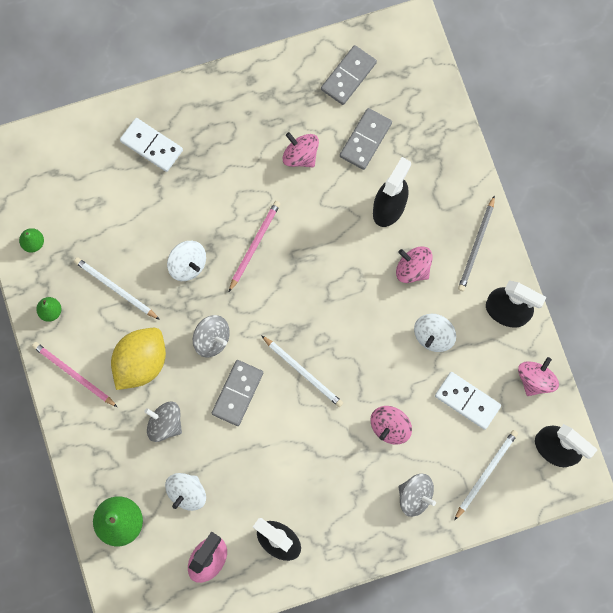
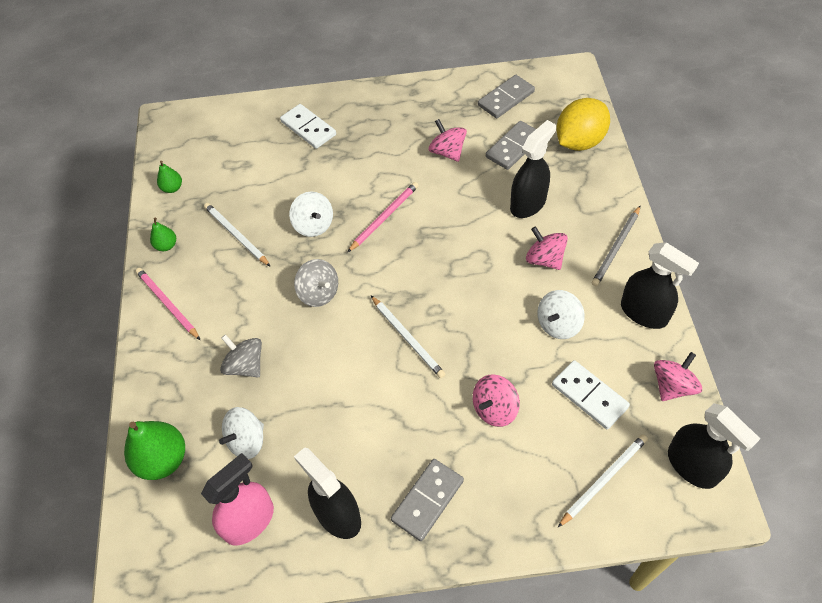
camera: 15 degrees right, 20 degrees down
yellow lemon [111,328,166,390] -> yellow lemon moved to [556,98,610,151]
grey domino [212,360,263,426] -> grey domino moved to [391,459,464,541]
grey spinning top [399,474,436,517] -> none

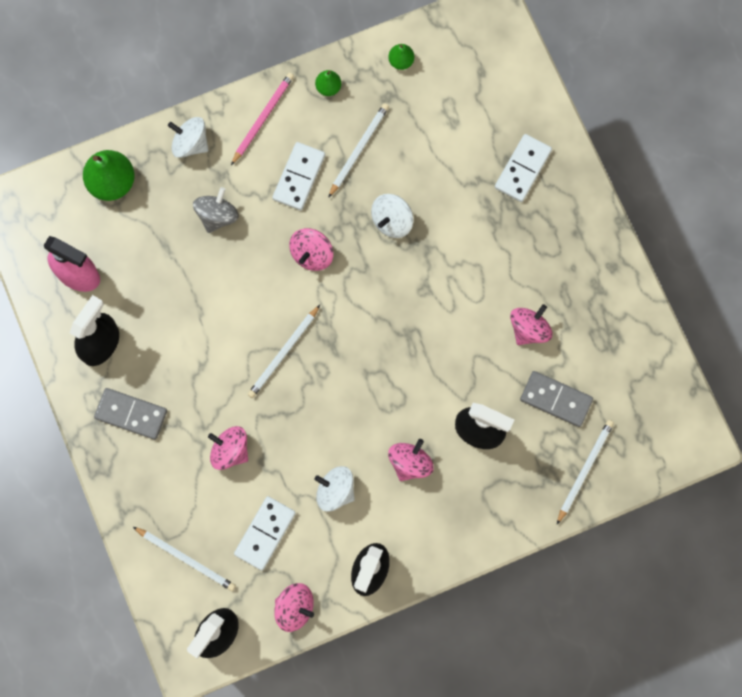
camera: 70 degrees right, 20 degrees up
white spinning top [219,407,264,459] -> white spinning top moved to [168,117,208,158]
grey spinning top [294,259,338,307] -> pink spinning top [289,228,333,271]
pink pencil [348,182,419,252] -> none
grey domino [478,75,535,118] -> none
yellow lemon [556,98,610,151] -> white pencil [557,420,614,524]
grey pencil [592,206,640,286] -> none
none -> white domino [272,142,325,210]

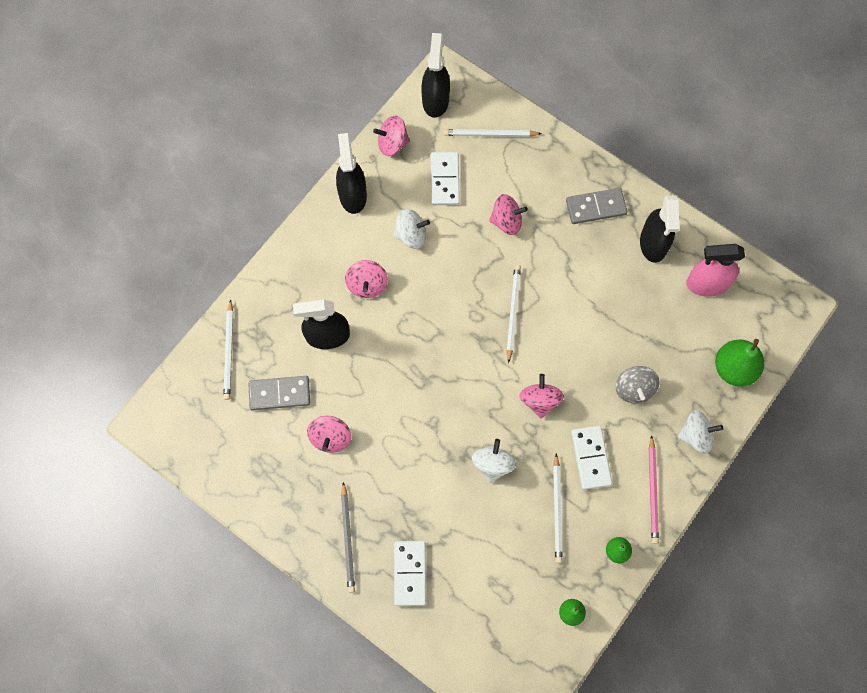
camera: 150 degrees right, 5 degrees down
none -> grey pencil [341,482,355,593]

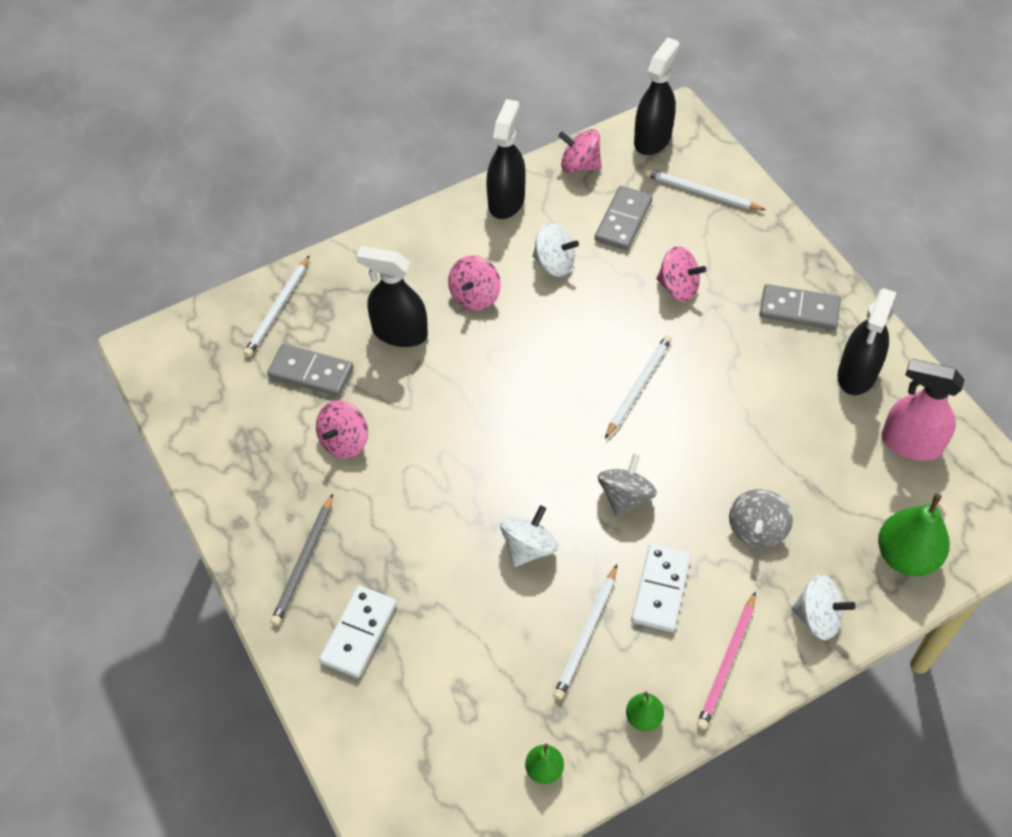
camera: 25 degrees right, 15 degrees down
white domino [431,152,460,205] -> grey domino [595,186,653,251]
pink spinning top [519,374,564,418] -> grey spinning top [598,453,657,517]

